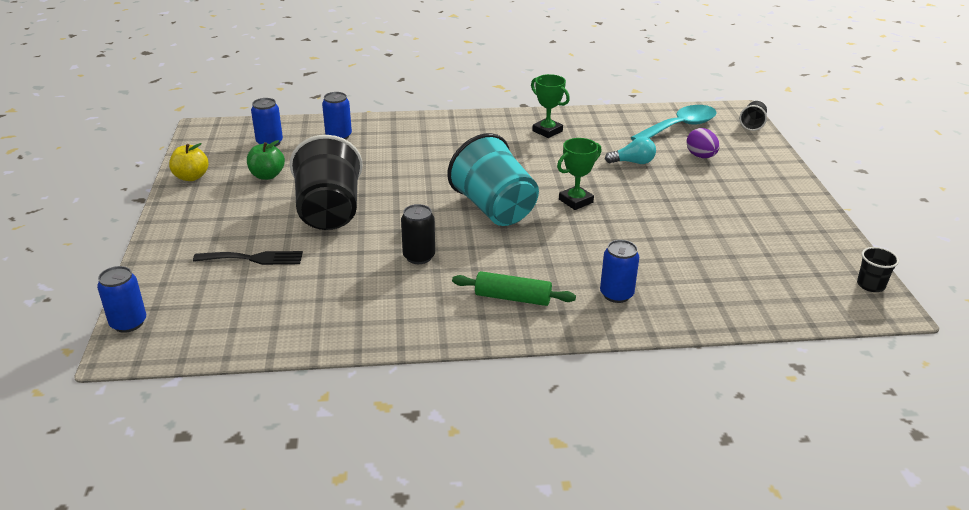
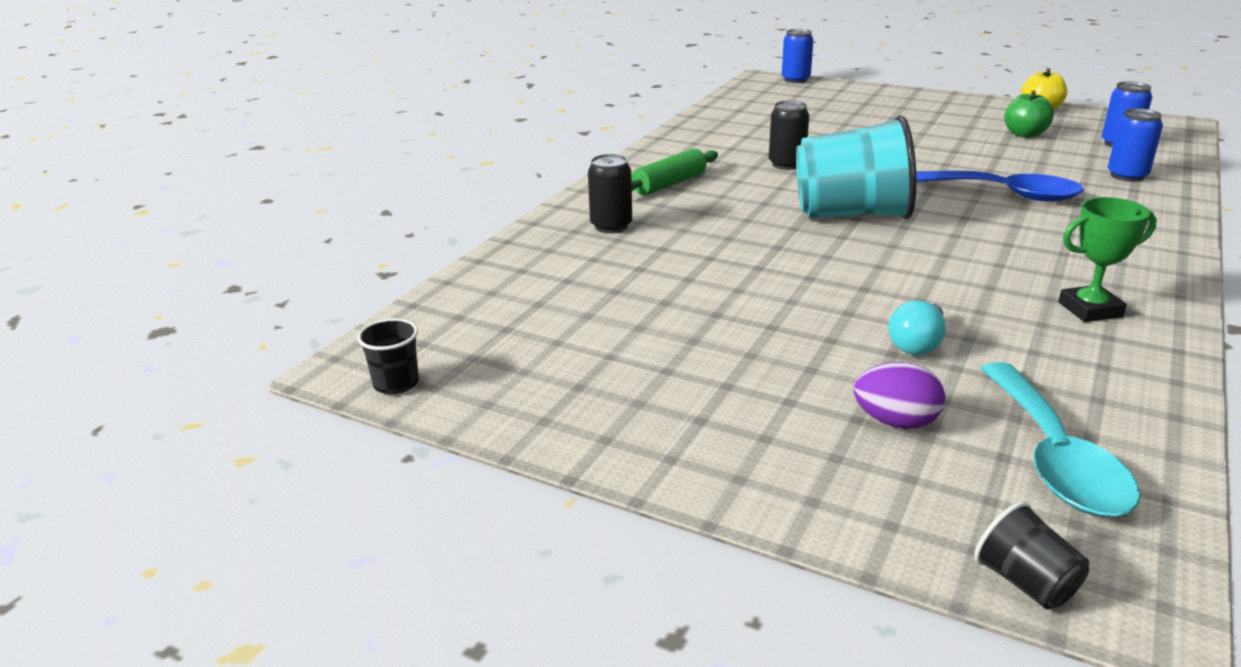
camera: 125 degrees right, 5 degrees down
black fork [193,251,303,265] -> none
black cup [290,135,363,230] -> none
green trophy [557,138,602,210] -> none
blue can [600,240,639,303] -> black can [588,154,632,233]
none -> blue spoon [916,171,1084,202]

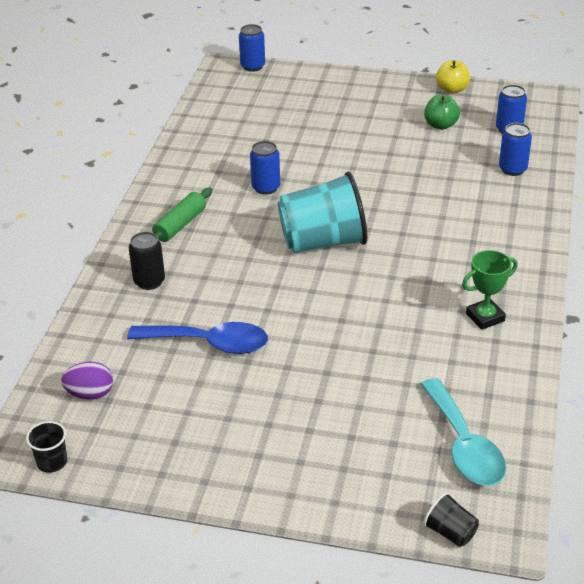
camera: 15 degrees left, 10 degrees up
black can [769,100,809,170] -> blue can [250,141,280,195]
purple egg [854,362,945,429] -> purple egg moved to [61,362,113,400]
turquoise light bulb [888,300,946,355] -> none
blue spoon [916,171,1084,202] -> blue spoon moved to [127,322,268,354]

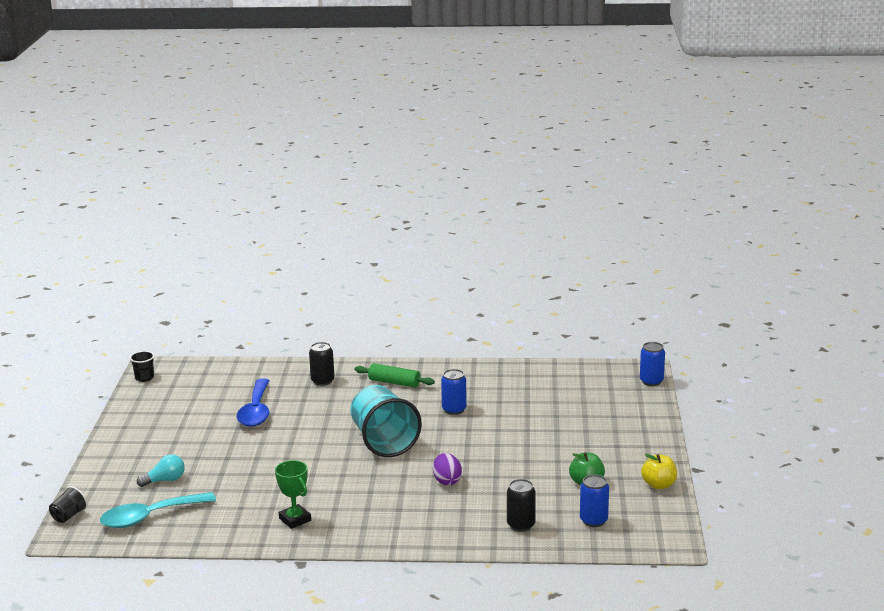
camera: 80 degrees right, 15 degrees down
purple egg [61,362,113,400] -> purple egg moved to [433,453,462,486]
blue can [499,123,532,176] -> black can [507,479,536,532]
none -> turquoise light bulb [137,454,185,487]

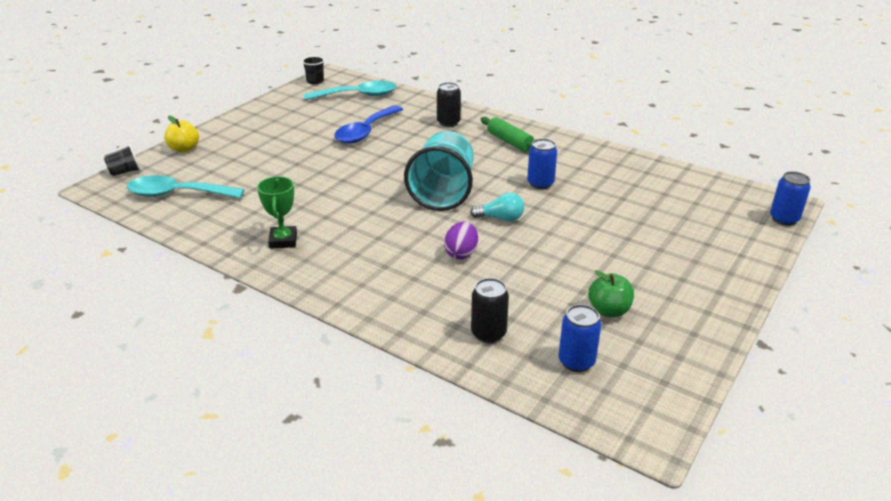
camera: 30 degrees right, 10 degrees up
turquoise light bulb [137,454,185,487] -> turquoise light bulb moved to [470,193,524,221]
yellow apple [641,454,677,489] -> yellow apple moved to [164,116,199,153]
none -> turquoise spoon [304,81,397,100]

